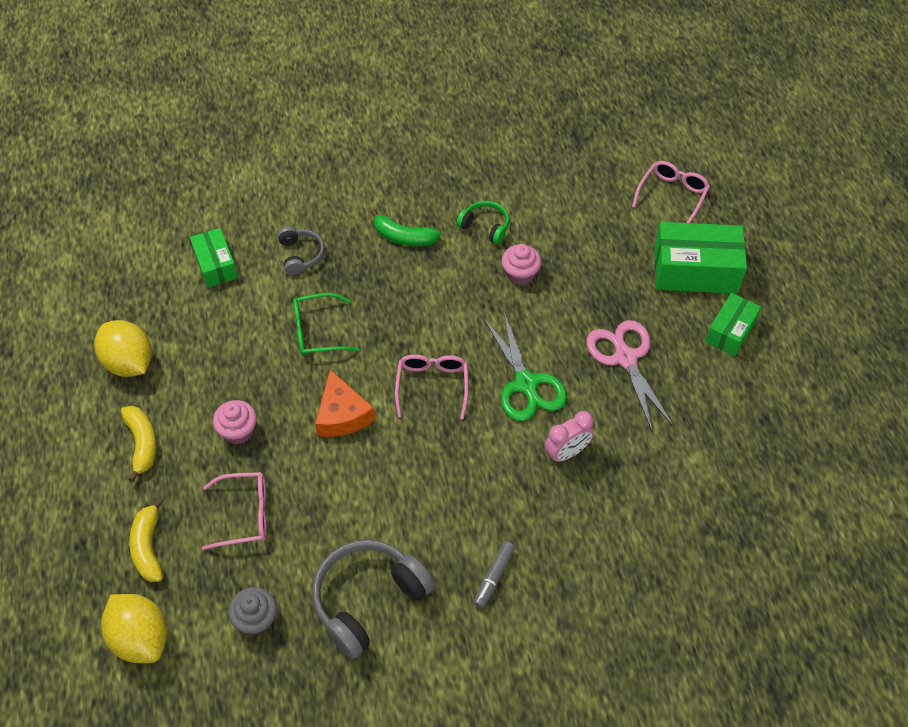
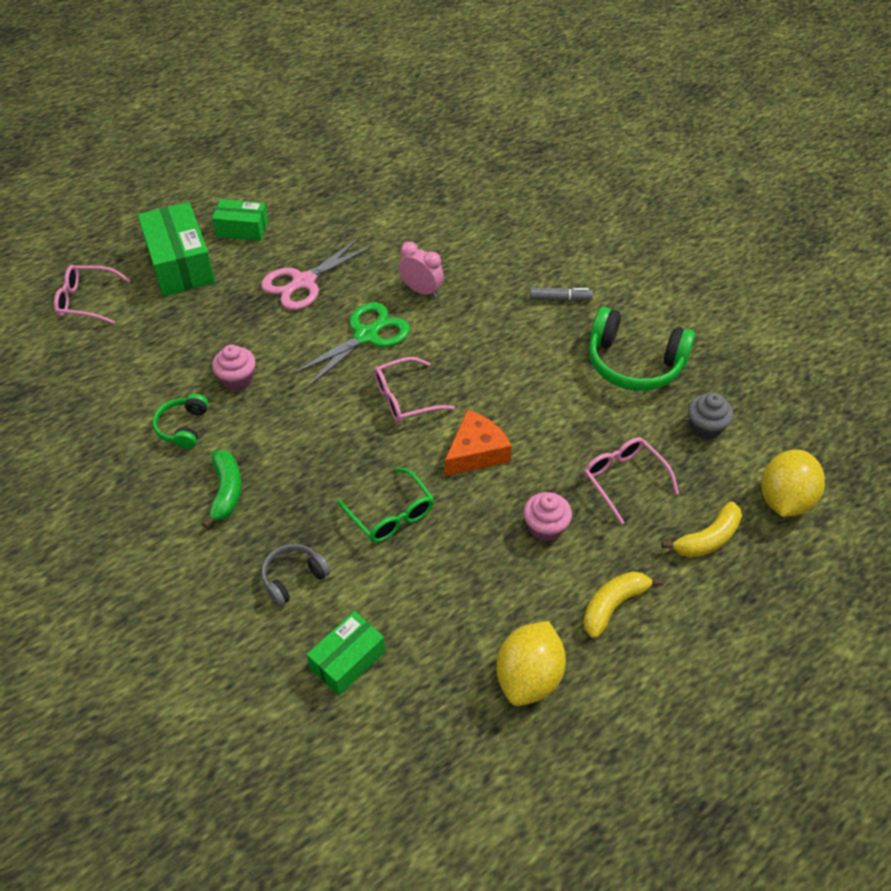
camera: 115 degrees left, 5 degrees down
grey headphones [312,540,435,659] -> green headphones [589,307,695,391]

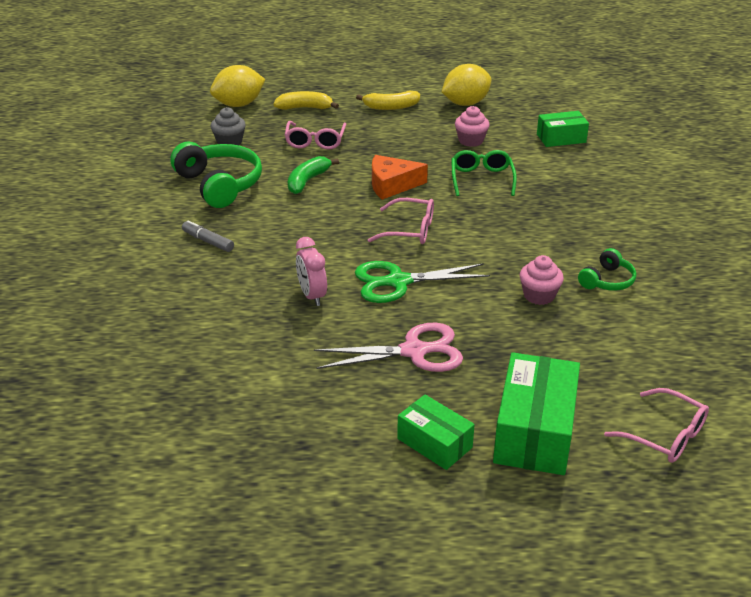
camera: 145 degrees left, 15 degrees down
green banana [202,450,242,528] -> green banana moved to [288,156,339,194]
grey headphones [261,544,331,606] -> none
pink cupcake [524,492,572,542] -> pink cupcake moved to [455,106,490,147]

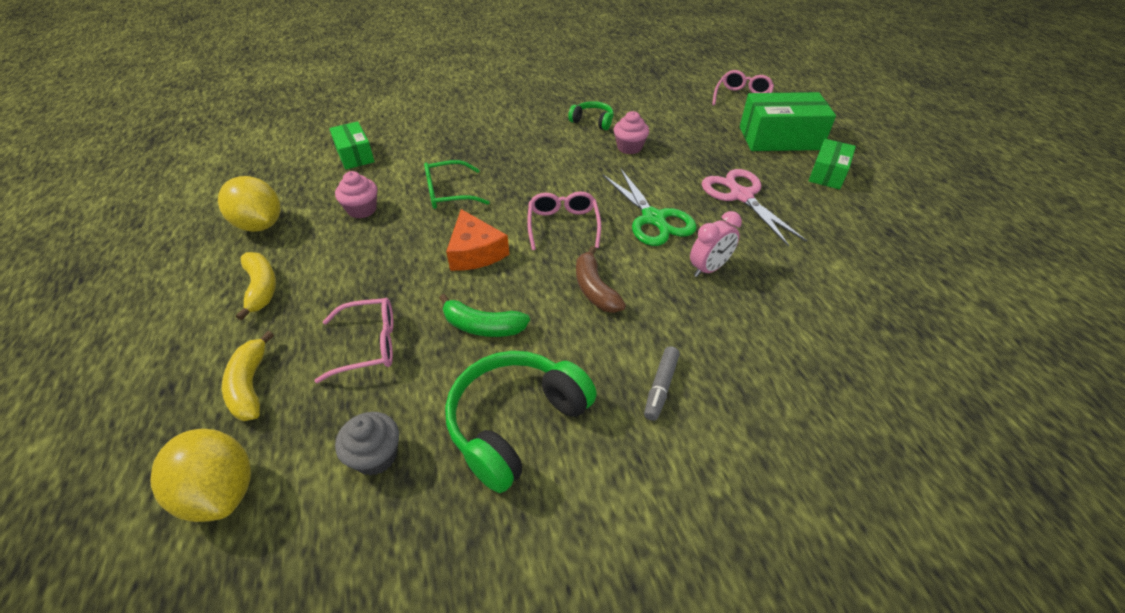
camera: 105 degrees left, 10 degrees up
none -> brown banana [576,246,626,313]

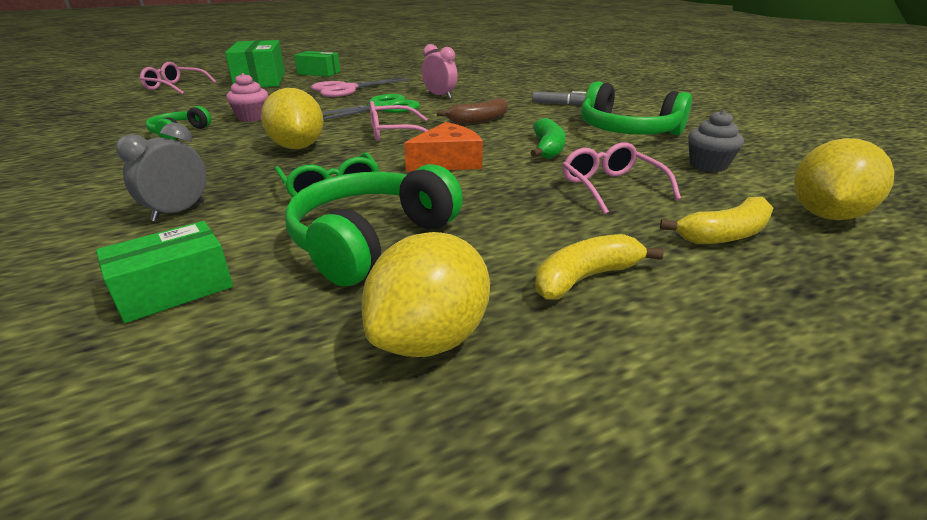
camera: 100 degrees left, 15 degrees down
pink cupcake [335,171,377,218] -> green headphones [285,164,463,286]
none -> grey clock [116,123,206,222]
none -> yellow lemon [261,88,324,149]

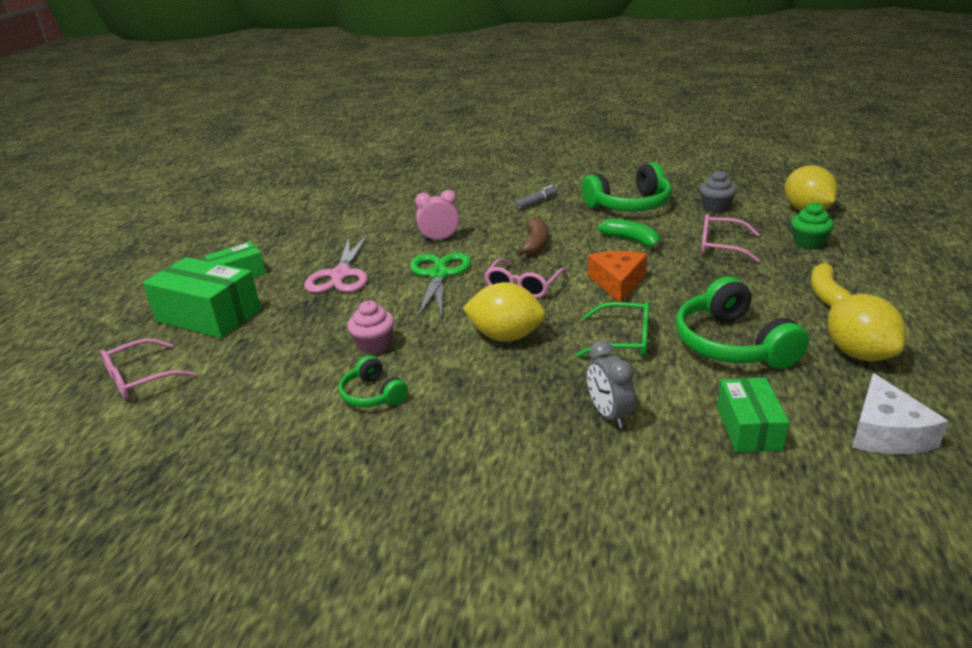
camera: 50 degrees left, 0 degrees up
yellow banana [660,197,773,244] -> green cupcake [791,202,834,249]
none -> white cheese [852,373,948,454]

